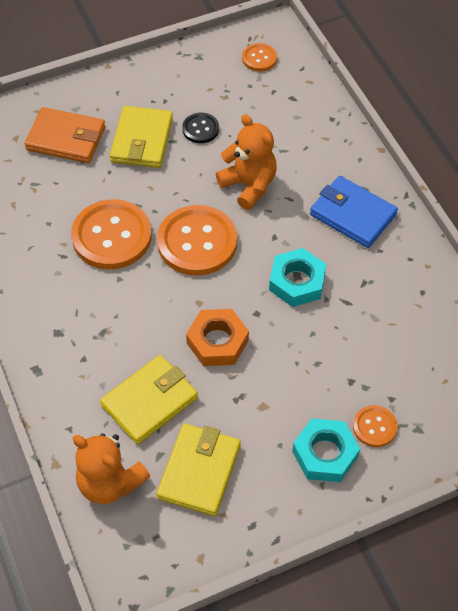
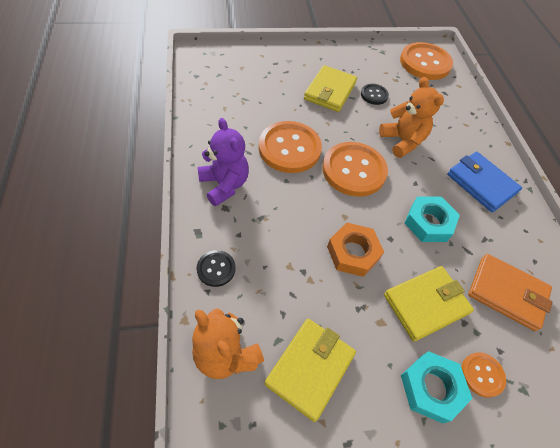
camera: 10 degrees right, 0 degrees up
orange wallet [25,107,105,163] -> orange wallet moved to [468,254,552,331]
yellow wallet [100,355,198,444] -> yellow wallet moved to [384,266,474,342]
orange button [242,43,277,71] -> orange button [400,42,453,80], size x2.02
none -> black button [197,250,235,287]
none -> purple teddy bear [198,118,249,206]

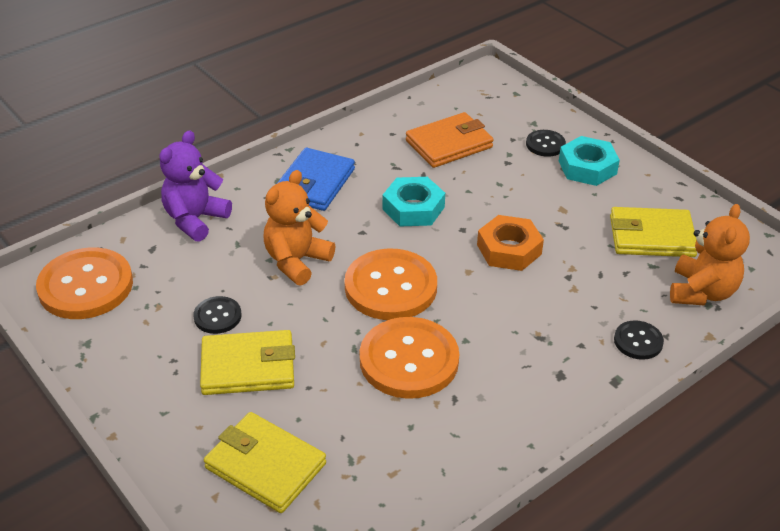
camera: 115 degrees left, 15 degrees down
purple teddy bear [198,118,249,206] -> purple teddy bear moved to [159,130,232,242]
yellow wallet [384,266,474,342] -> yellow wallet moved to [204,412,326,513]
orange button [462,352,506,398] -> black button [526,130,566,157]
orange wallet [468,254,552,331] -> orange wallet turned 60 degrees clockwise [406,112,494,168]

